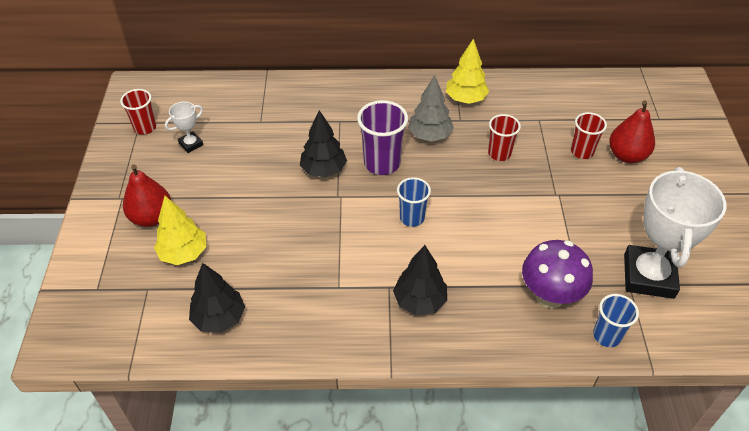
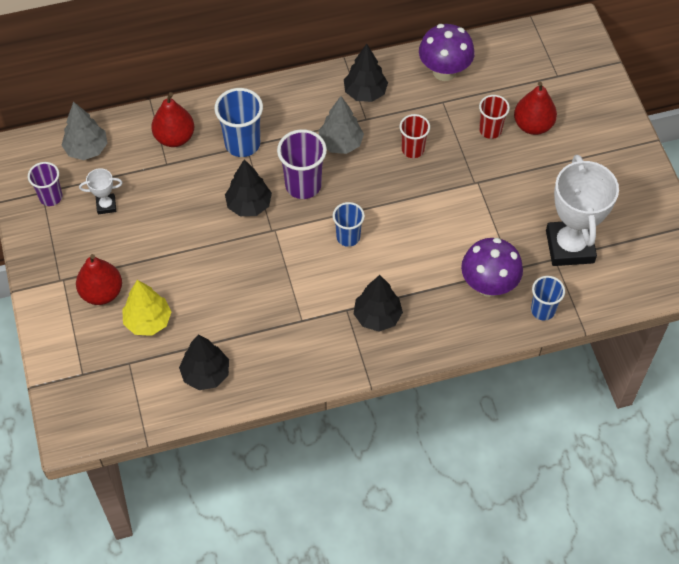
camera: 15 degrees left, 10 degrees up
red cup [120,89,156,135] -> purple cup [28,162,62,206]
white trophy [165,101,203,153] -> white trophy turned 45 degrees clockwise [79,168,123,214]
yellow tree [446,39,489,104] -> black tree [344,44,388,102]
none -> grey tree [61,102,107,160]
none -> red pear [151,92,194,147]
none -> blue cup [214,88,263,157]
none -> purple mushroom [419,24,475,81]

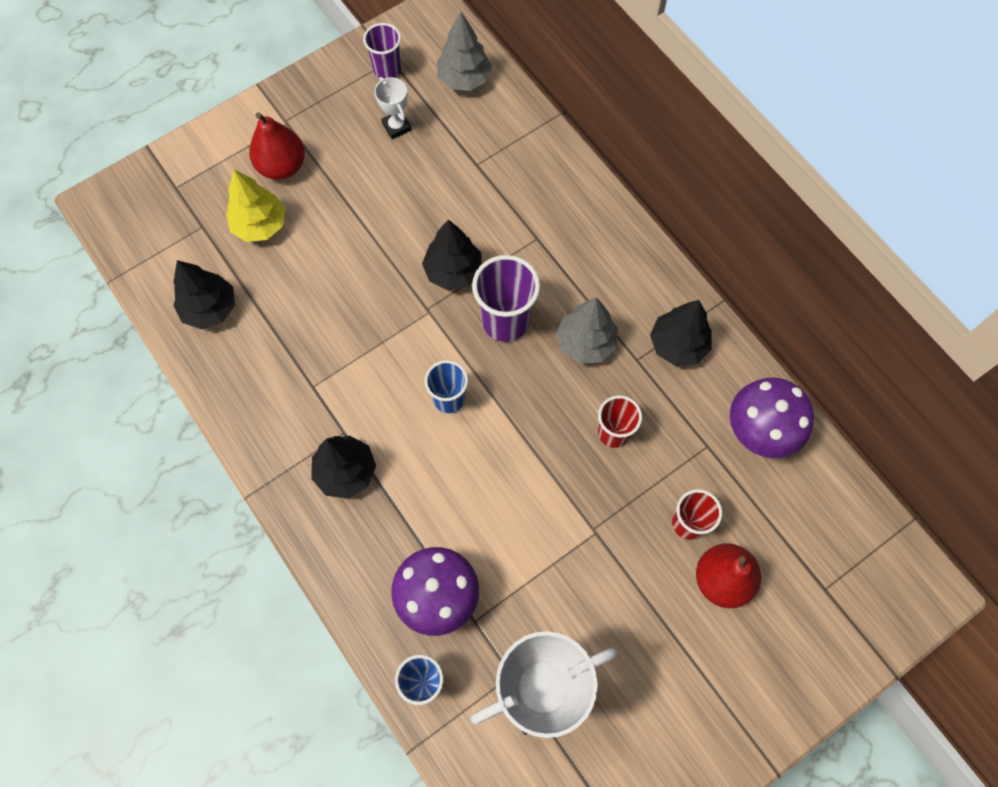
camera: 70 degrees right, 10 degrees up
red pear [151,92,194,147] -> none
blue cup [214,88,263,157] -> none

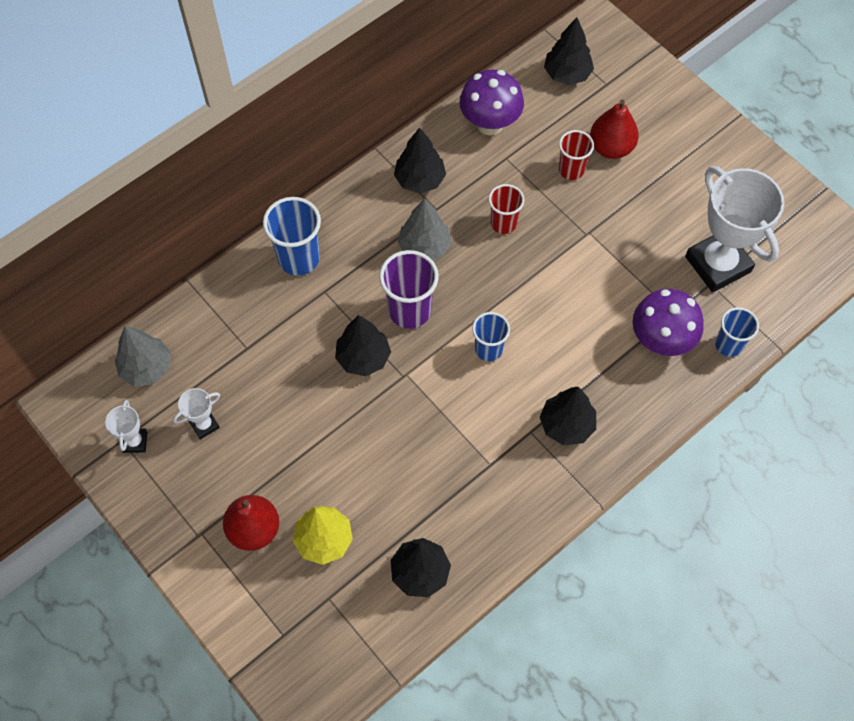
camera: 95 degrees left, 5 degrees down
purple cup [363,23,401,79] -> white trophy [105,400,147,453]
none -> blue cup [263,197,321,276]
none -> black tree [544,17,594,85]

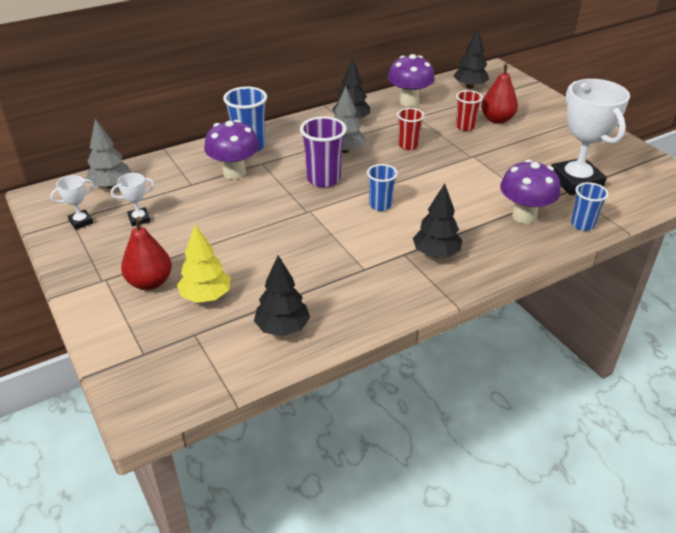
camera: 10 degrees right, 25 degrees down
white trophy [105,400,147,453] -> white trophy turned 45 degrees clockwise [50,175,94,230]
black tree [335,315,391,376] -> none
none -> purple mushroom [204,120,259,179]

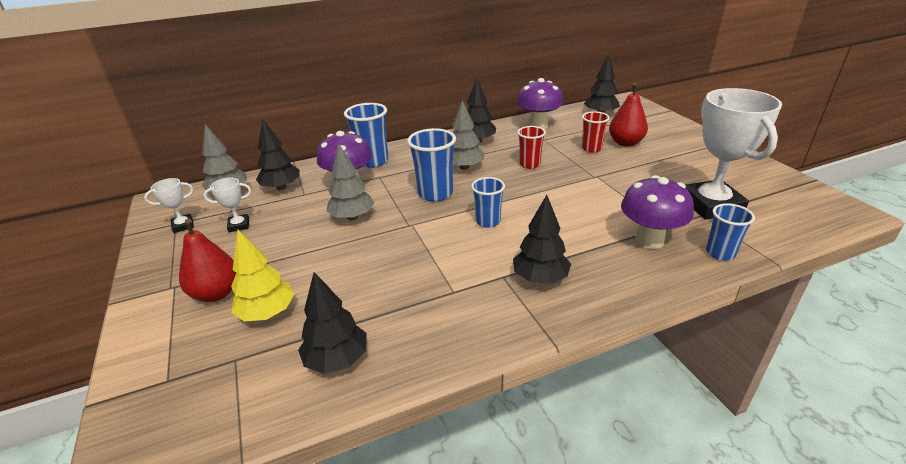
camera: 10 degrees right, 5 degrees down
purple cup [300,116,347,187] -> blue cup [407,128,456,202]
none -> black tree [256,119,300,190]
none -> grey tree [327,143,375,220]

